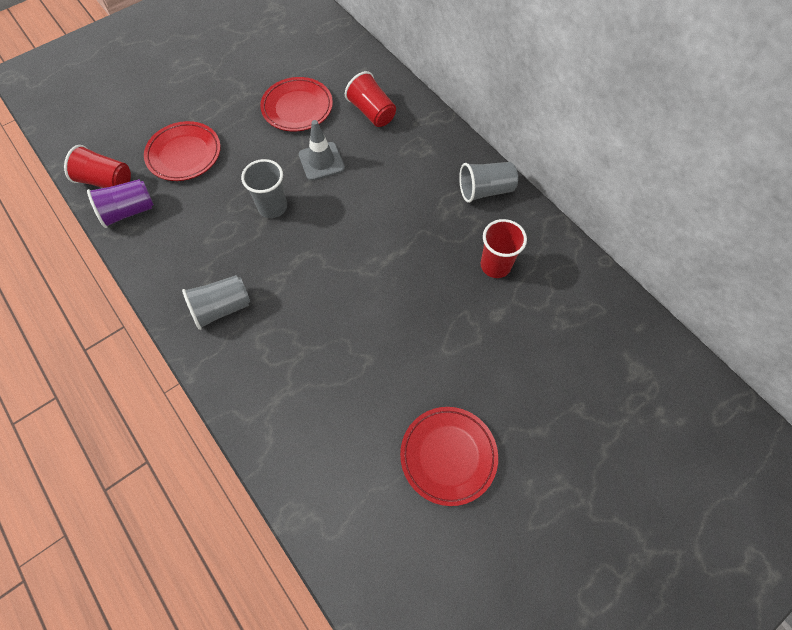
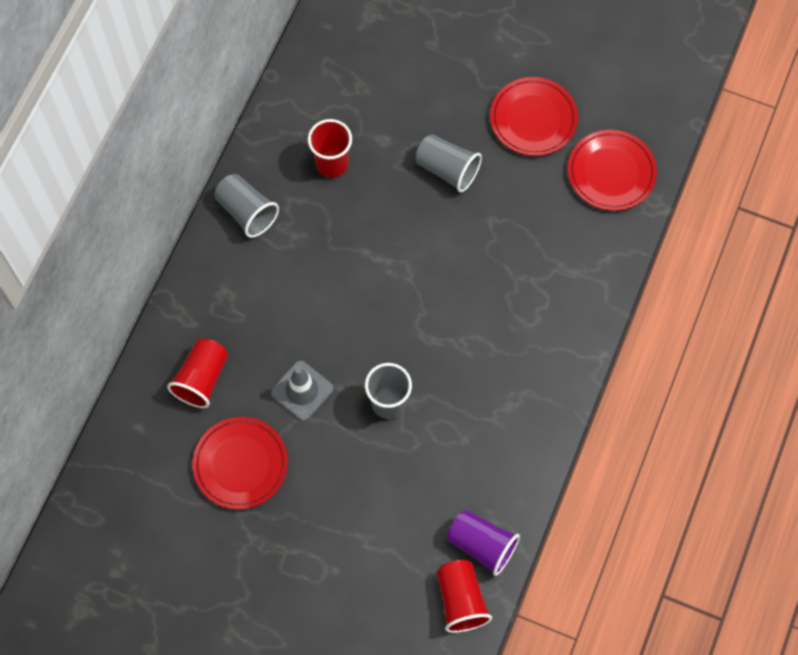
camera: 120 degrees left, 5 degrees up
red plate [144,121,221,181] -> red plate moved to [568,130,657,211]
grey cup [182,275,250,330] -> grey cup moved to [415,134,482,193]

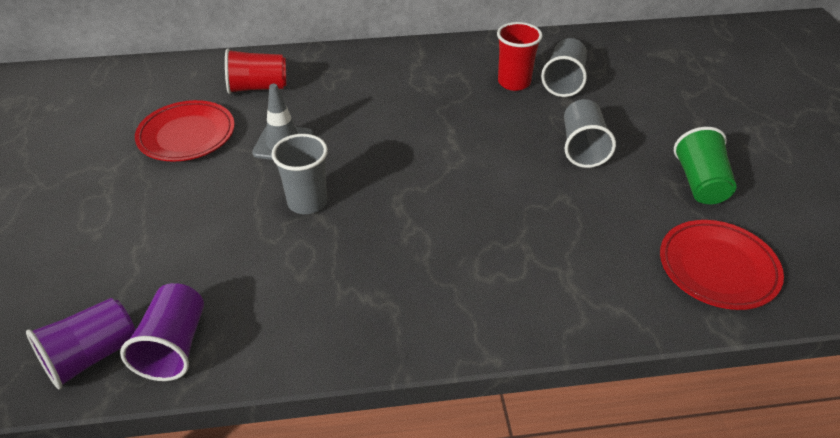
camera: 60 degrees right, 25 degrees down
grey cup [214,174,279,238] -> grey cup moved to [541,38,587,97]
red cup [437,560,492,633] -> purple cup [26,298,135,389]
red plate [490,77,578,156] -> green cup [674,127,737,204]

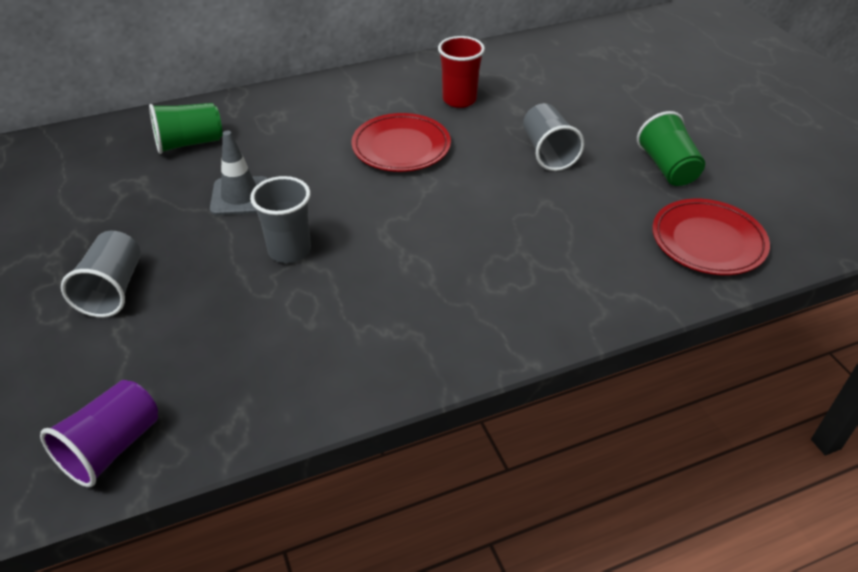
camera: 15 degrees left, 0 degrees up
purple cup [120,283,204,381] -> none
red plate [135,100,235,161] -> red plate moved to [351,113,451,172]
red cup [225,49,286,94] -> green cup [149,103,222,154]
grey cup [541,38,587,97] -> grey cup moved to [61,231,141,317]

